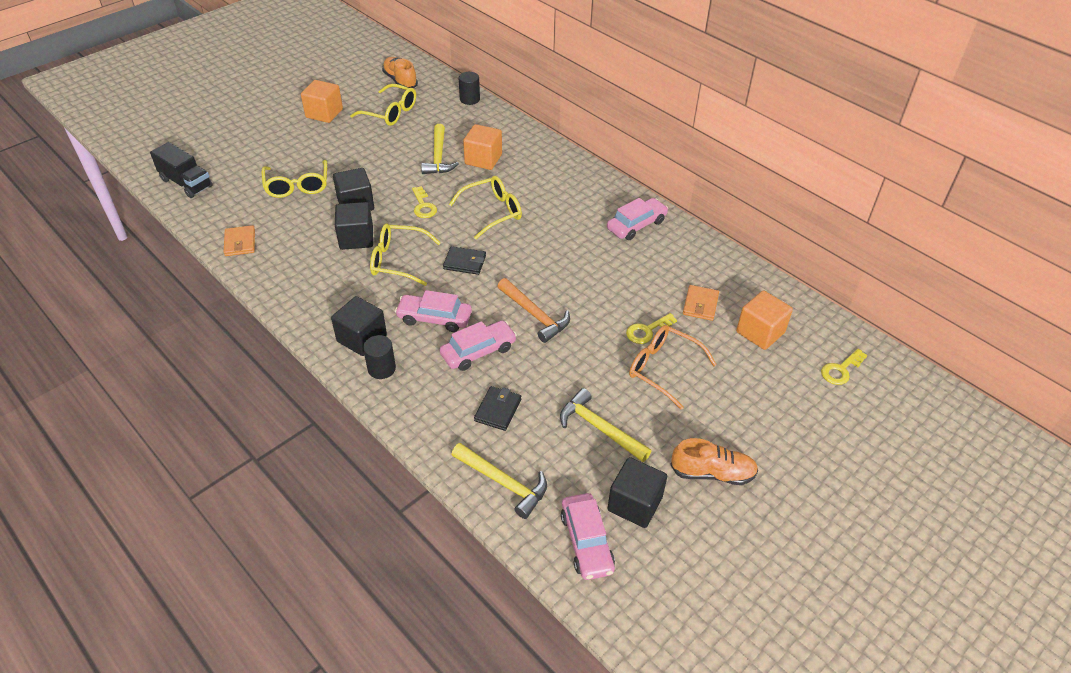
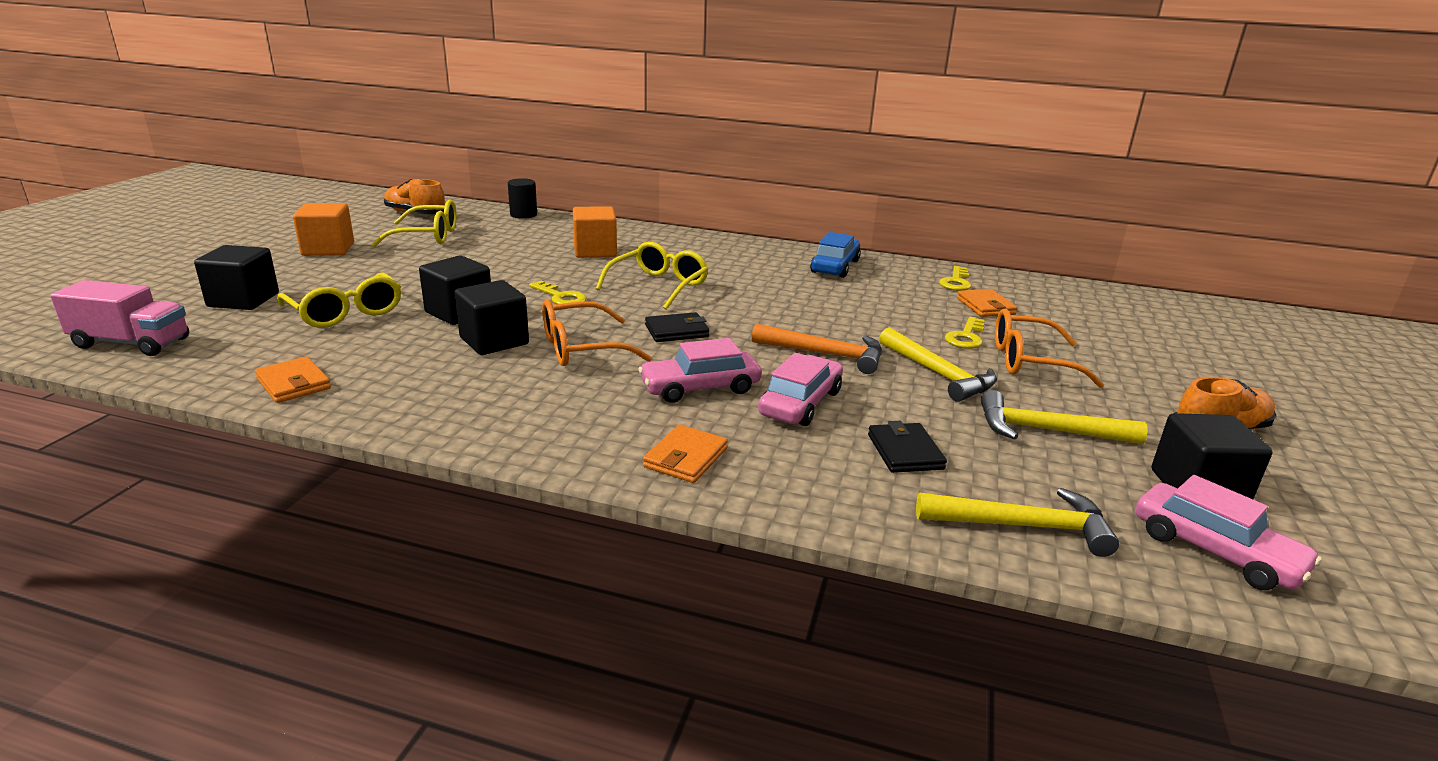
camera: 30 degrees left, 20 degrees down
black truck [150,142,212,198] -> pink truck [50,280,189,356]
black cube [331,296,387,356] -> black cube moved to [194,245,279,310]
black cylinder [363,335,396,379] -> orange wallet [643,425,728,483]
yellow glasses [370,224,441,286] -> orange glasses [542,300,652,366]
yellow hammer [421,124,459,174] -> yellow hammer moved to [879,327,997,402]
pink car [607,198,668,240] -> blue car [810,232,861,278]
orange cube [736,290,793,350] -> none
yellow key [821,349,868,385] -> yellow key moved to [939,266,971,291]

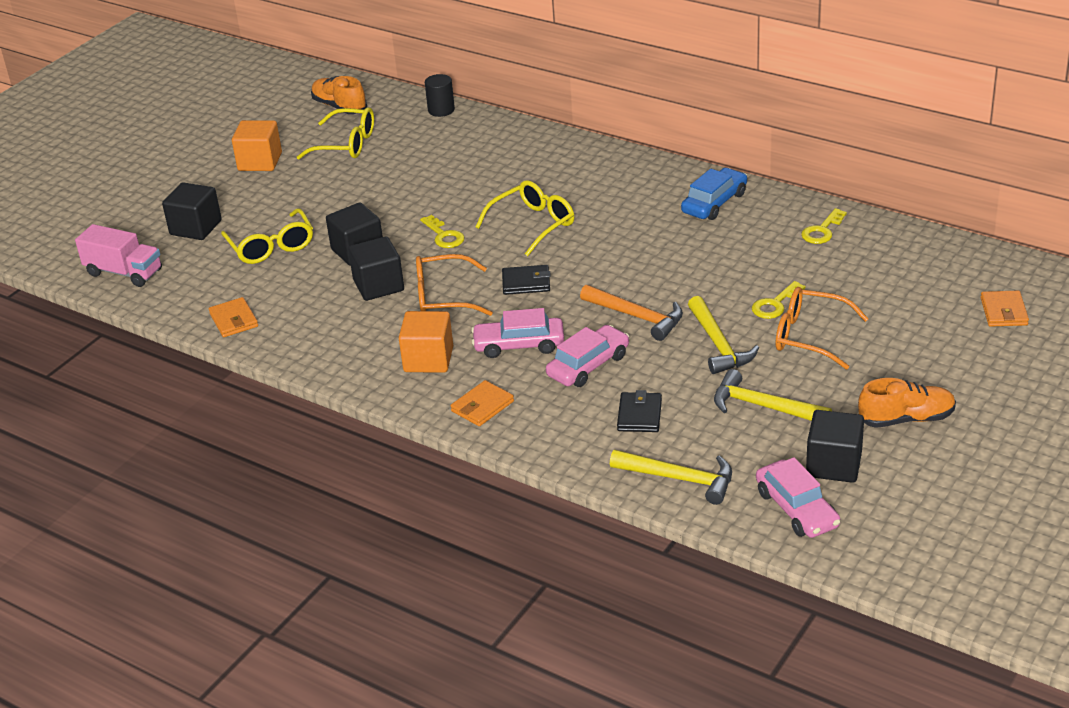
camera: 20 degrees right, 10 degrees up
orange cube [573,206,617,258] -> orange cube moved to [399,311,453,373]
orange wallet [957,289,1018,317] -> orange wallet moved to [980,290,1029,327]

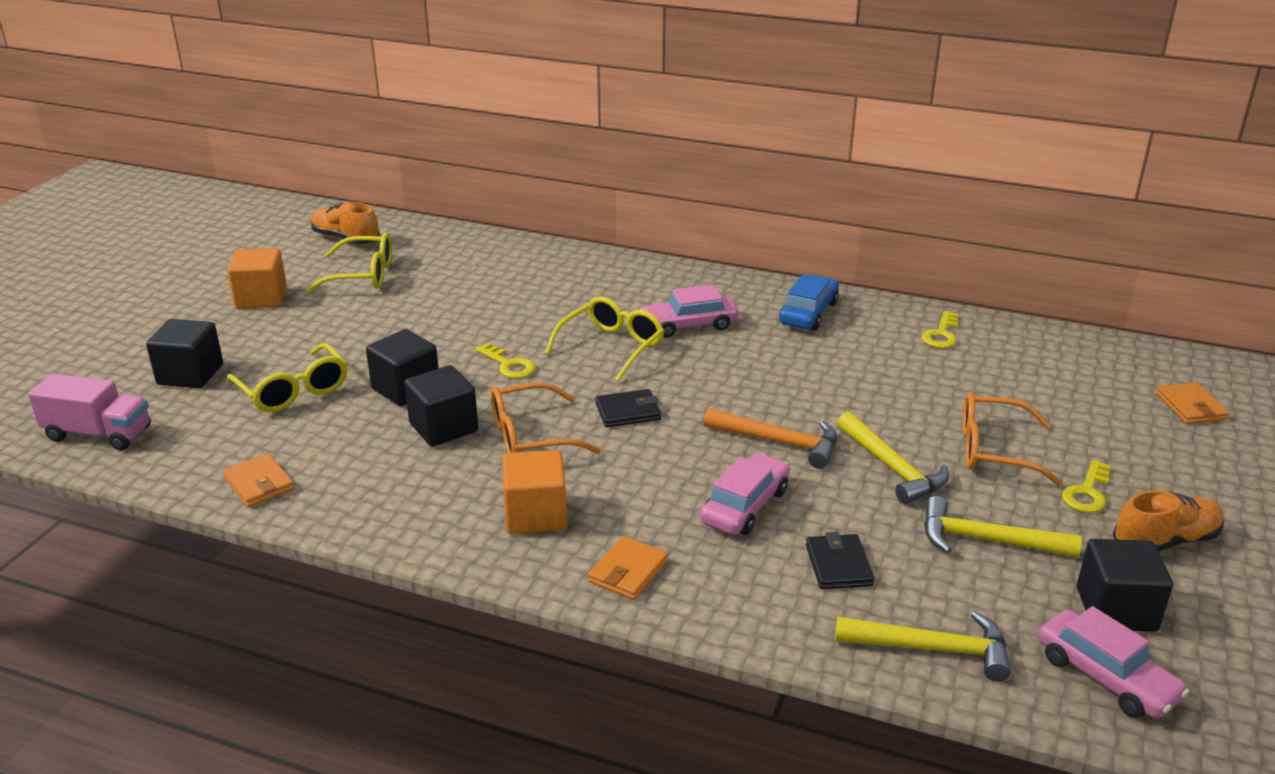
camera: 15 degrees left, 5 degrees down
black cylinder [425,74,455,117] -> none
pink car [471,308,564,358] -> pink car moved to [640,285,738,338]
yellow key [752,281,805,319] -> yellow key moved to [1062,460,1110,513]

